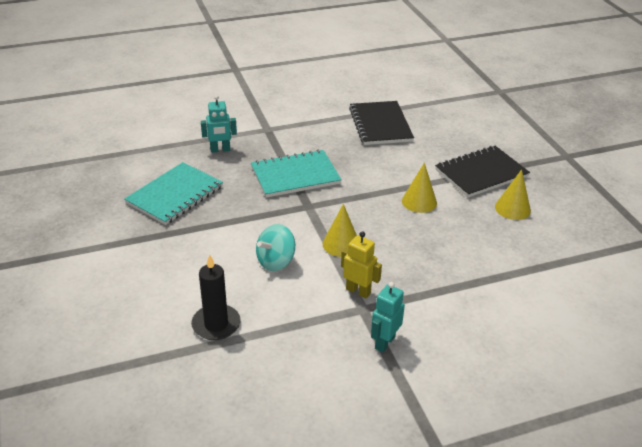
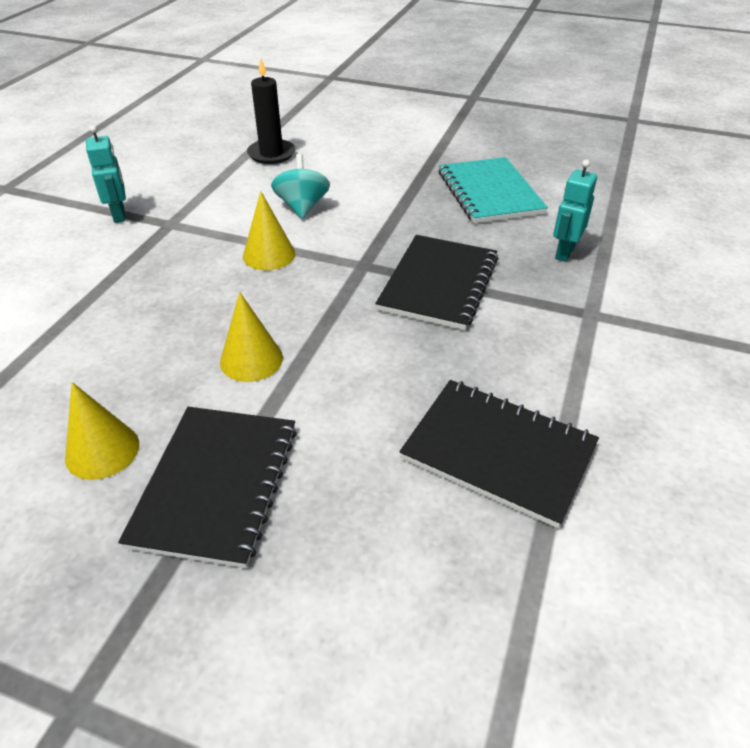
camera: 130 degrees right, 5 degrees up
turquoise notebook [251,150,342,198] -> black notebook [375,235,498,330]
yellow robot [341,232,382,298] -> none

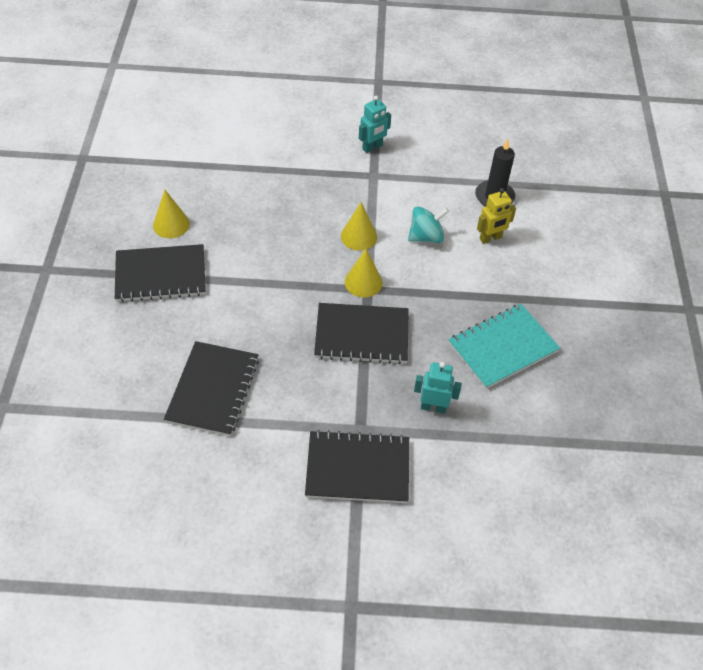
camera: 70 degrees right, 10 degrees up
yellow cone [220,292,283,382] -> yellow cone moved to [345,249,383,297]
none -> black notebook [305,430,409,503]
none -> yellow robot [477,188,516,244]

